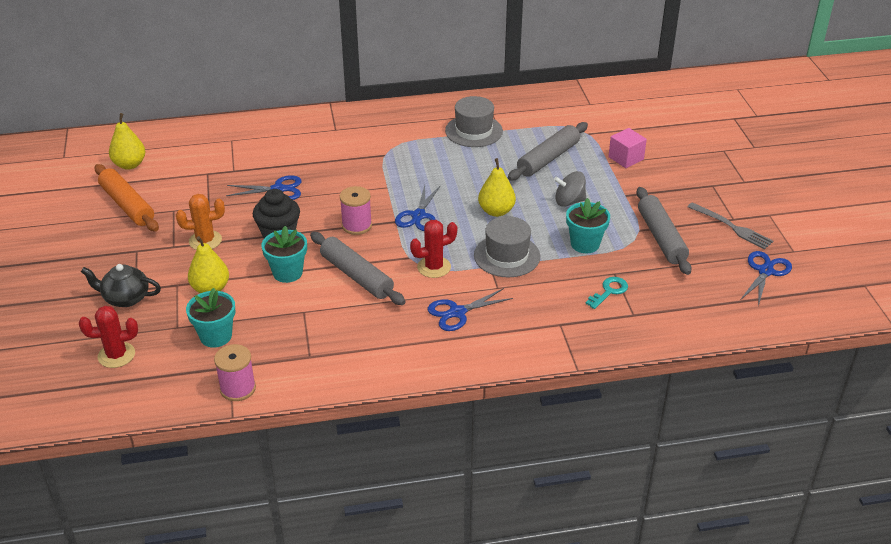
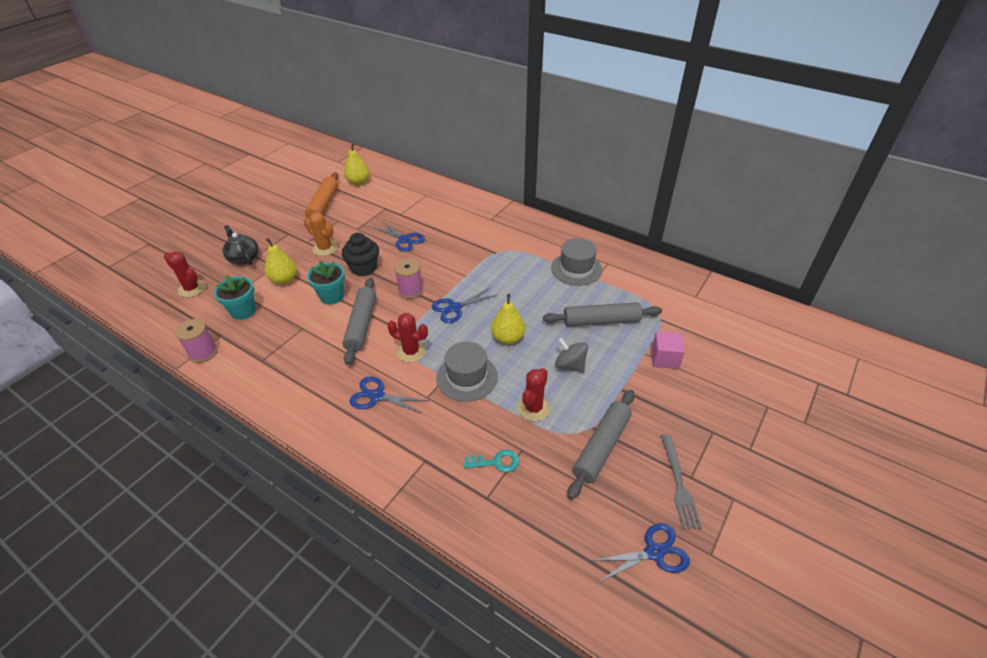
camera: 45 degrees right, 5 degrees up
turquoise flower pot [566,198,610,253] -> red cactus [518,368,550,421]

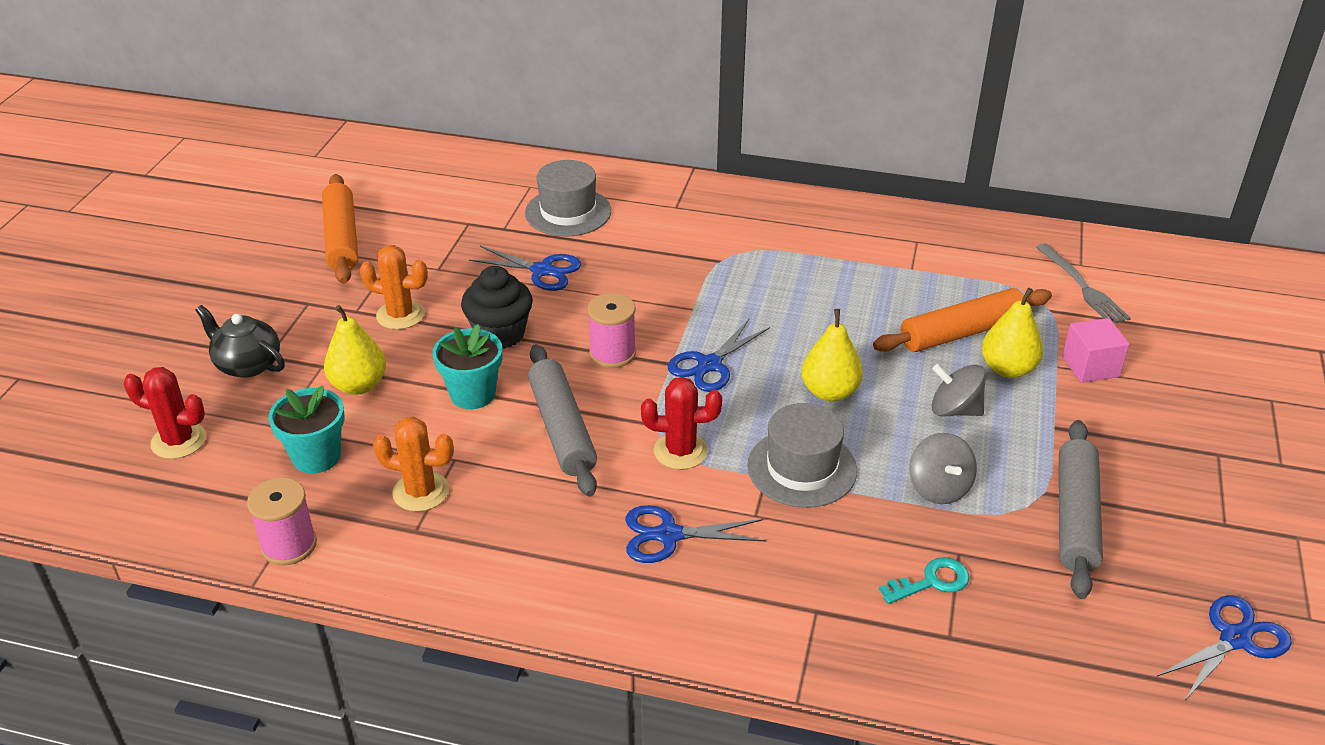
camera: 20 degrees left, 5 degrees down
yellow pear [344,143,370,185] -> yellow pear moved to [982,288,1043,378]
red cactus [518,368,550,421] -> grey spinning top [909,433,977,504]
grey rolling pin [543,302,662,327] -> orange rolling pin [873,288,1052,352]
grey hat [551,238,602,286] -> grey hat moved to [525,160,611,237]
grey fork [661,434,702,530] -> grey fork moved to [1036,244,1131,323]
none -> orange cactus [373,416,454,512]

